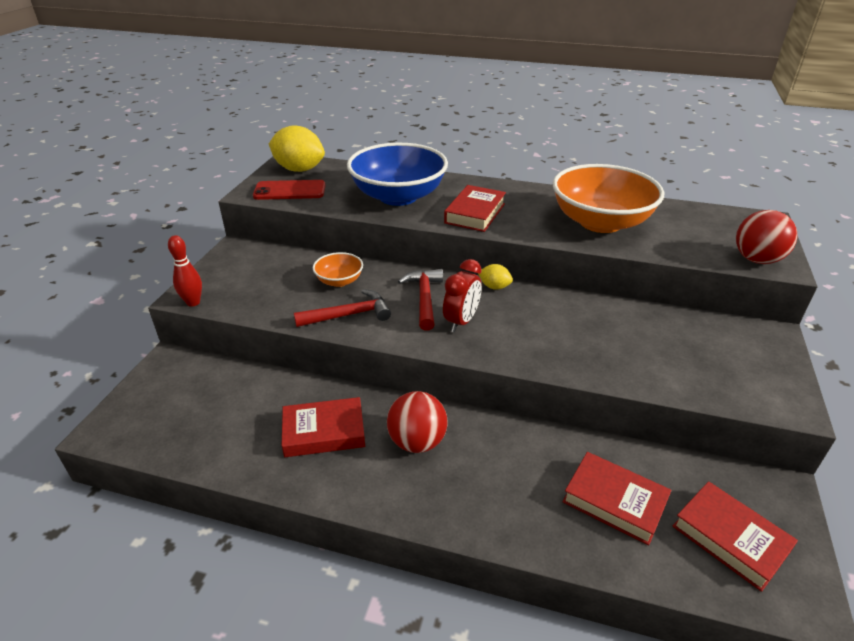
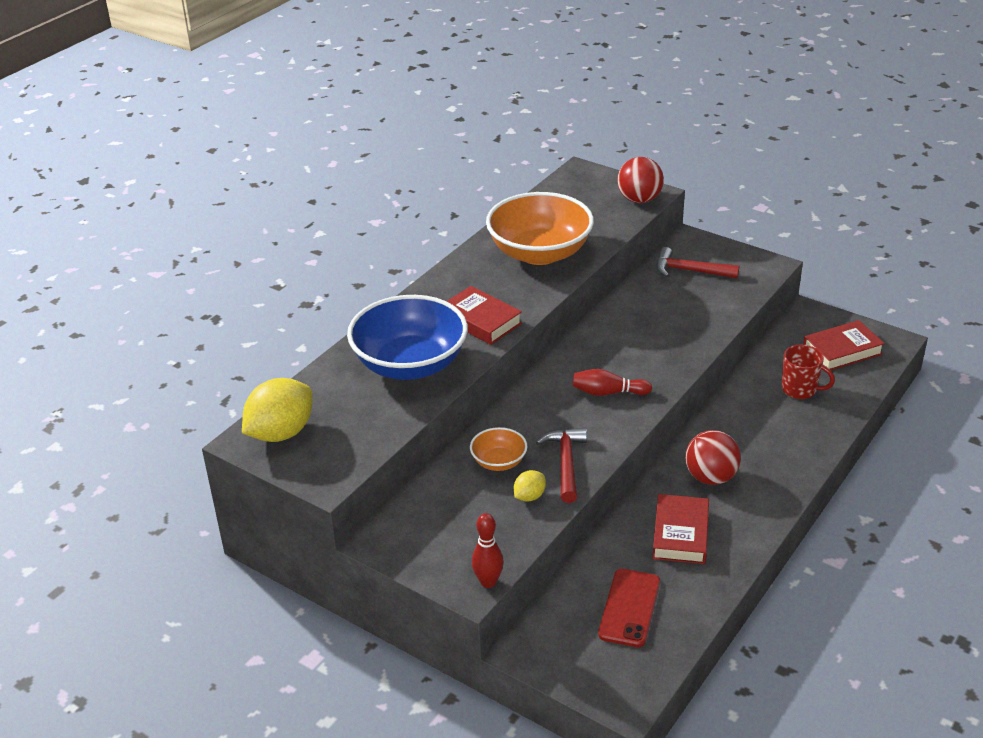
camera: 70 degrees left, 0 degrees up
red phone [253,180,326,200] -> red phone moved to [598,569,660,647]
red hammer [398,269,443,331] -> red hammer moved to [656,247,739,278]
red clock [443,259,482,332] -> red bowling pin [572,369,652,396]
yellow lemon [478,264,513,290] -> yellow lemon moved to [514,470,546,502]
red book [563,452,671,545] -> red mug [781,345,835,399]

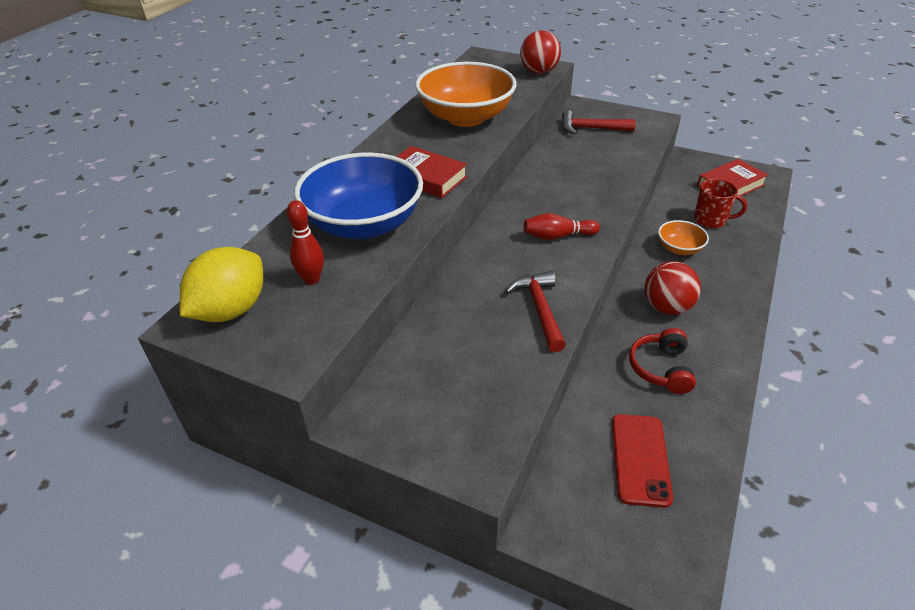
camera: 10 degrees left, 5 degrees up
orange bowl [470,427,528,471] -> orange bowl moved to [658,220,709,255]
red bowling pin [472,513,504,588] -> red bowling pin moved to [287,200,324,284]
yellow lemon [514,470,546,502] -> none
red book [652,494,709,564] -> red headphones [629,328,696,394]

